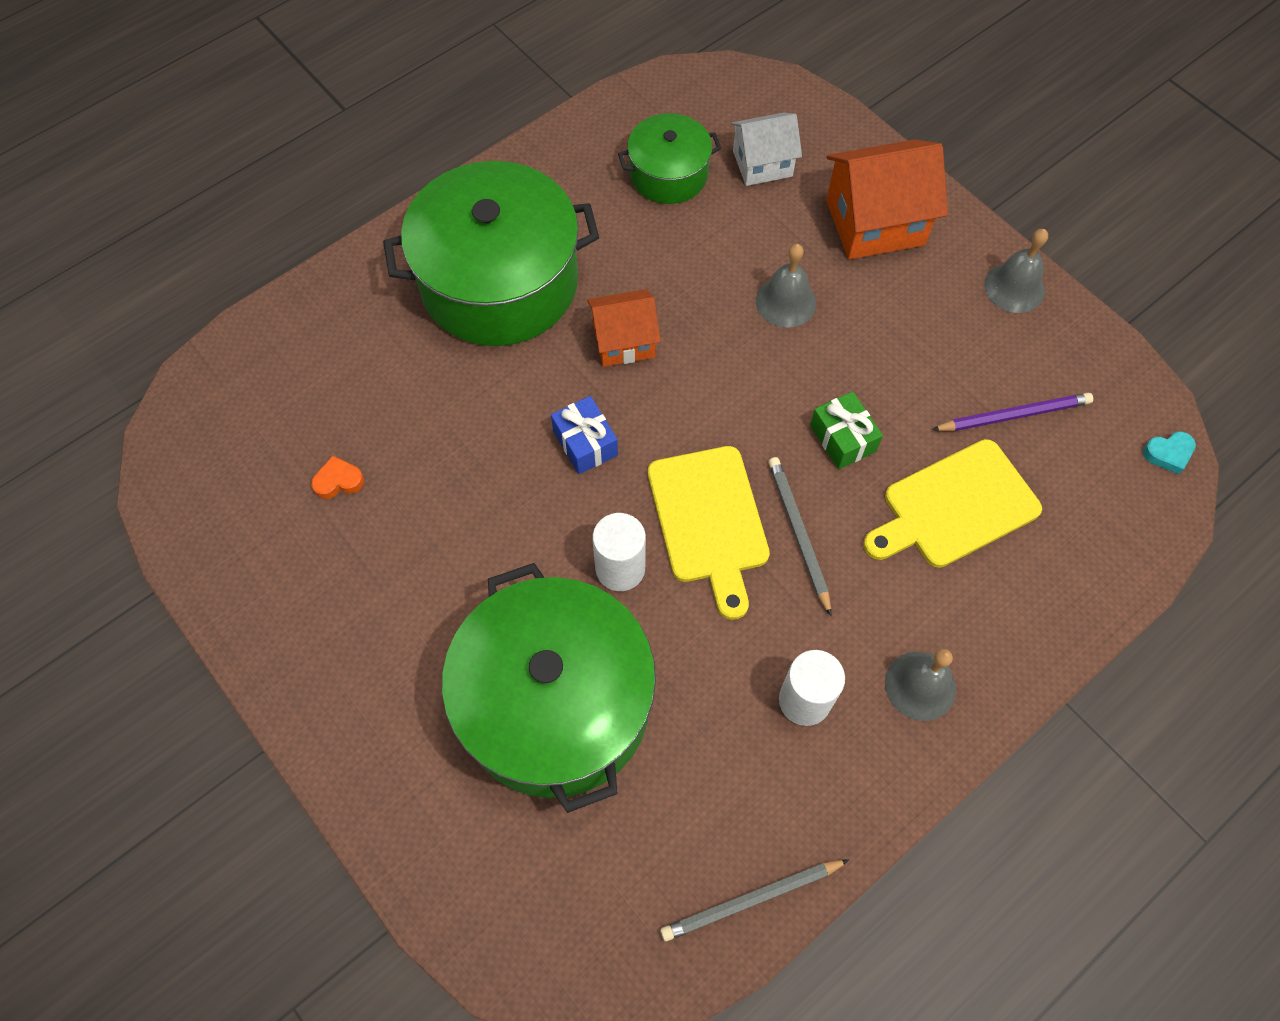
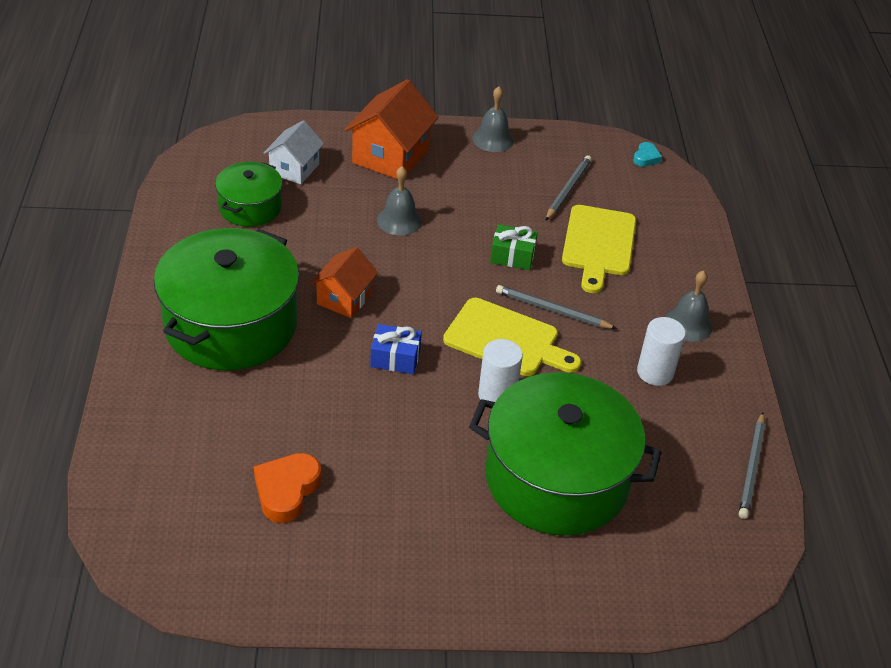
camera: 55 degrees left, 20 degrees down
orange heart [311,456,364,499] -> orange heart [254,453,321,523], size x1.80
purple pencil [932,393,1093,431] -> grey pencil [546,155,592,220]

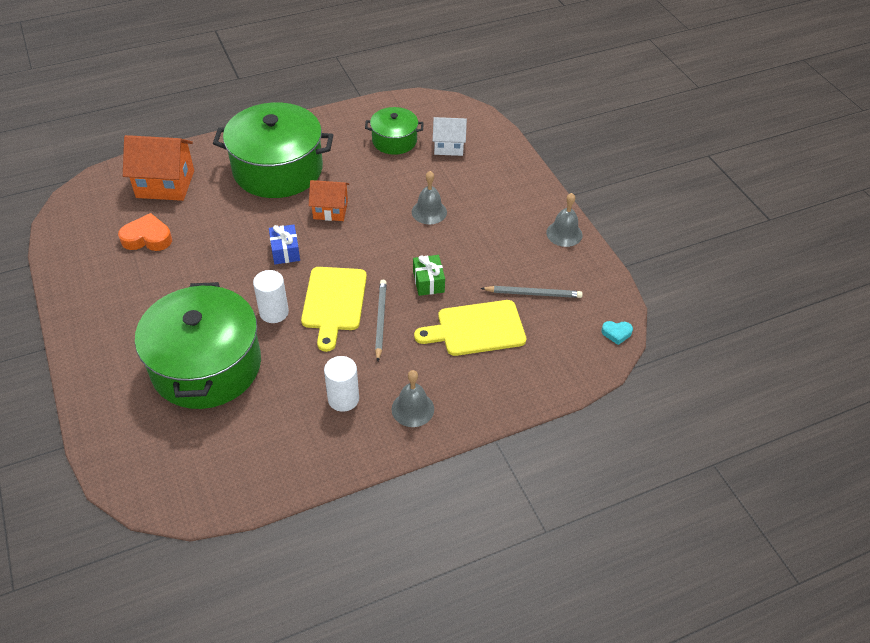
camera: 70 degrees right, 5 degrees up
orange house [344,79,439,179] -> orange house moved to [123,135,194,201]
grey pencil [739,412,765,519] -> none

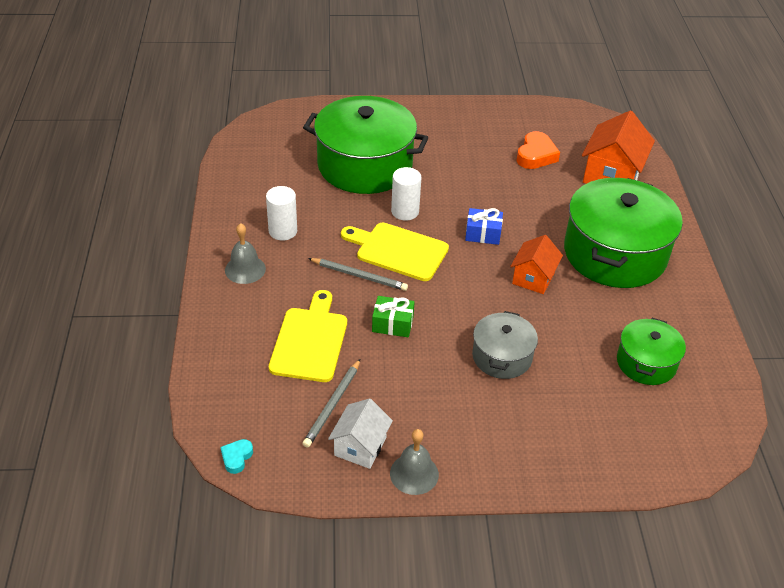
camera: 110 degrees right, 5 degrees down
grey bell [412,171,447,224] -> grey pot [472,311,538,379]
white house [433,117,467,156] -> white house moved to [328,398,393,469]

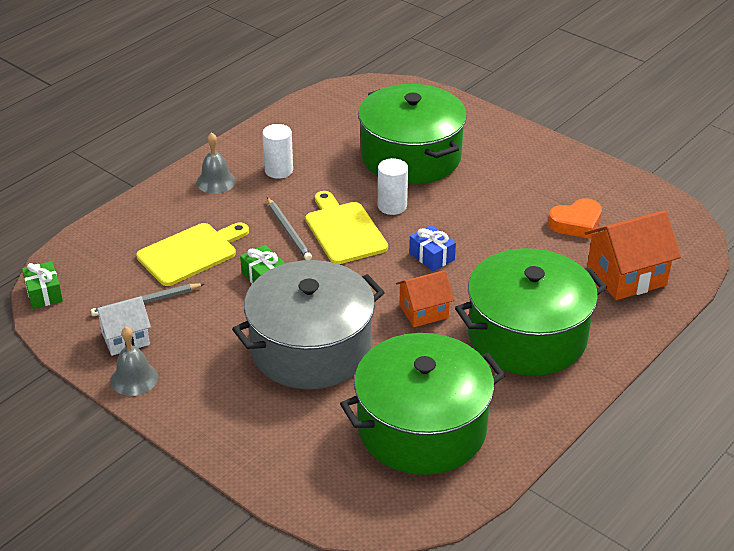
camera: 45 degrees right, 5 degrees down
turquoise heart [221,439,253,474] -> green gift [22,261,63,309]
grey pot [472,311,538,379] -> grey pot [232,260,385,389], size x1.92
green pot [617,318,686,385] -> green pot [340,333,505,475], size x1.92

